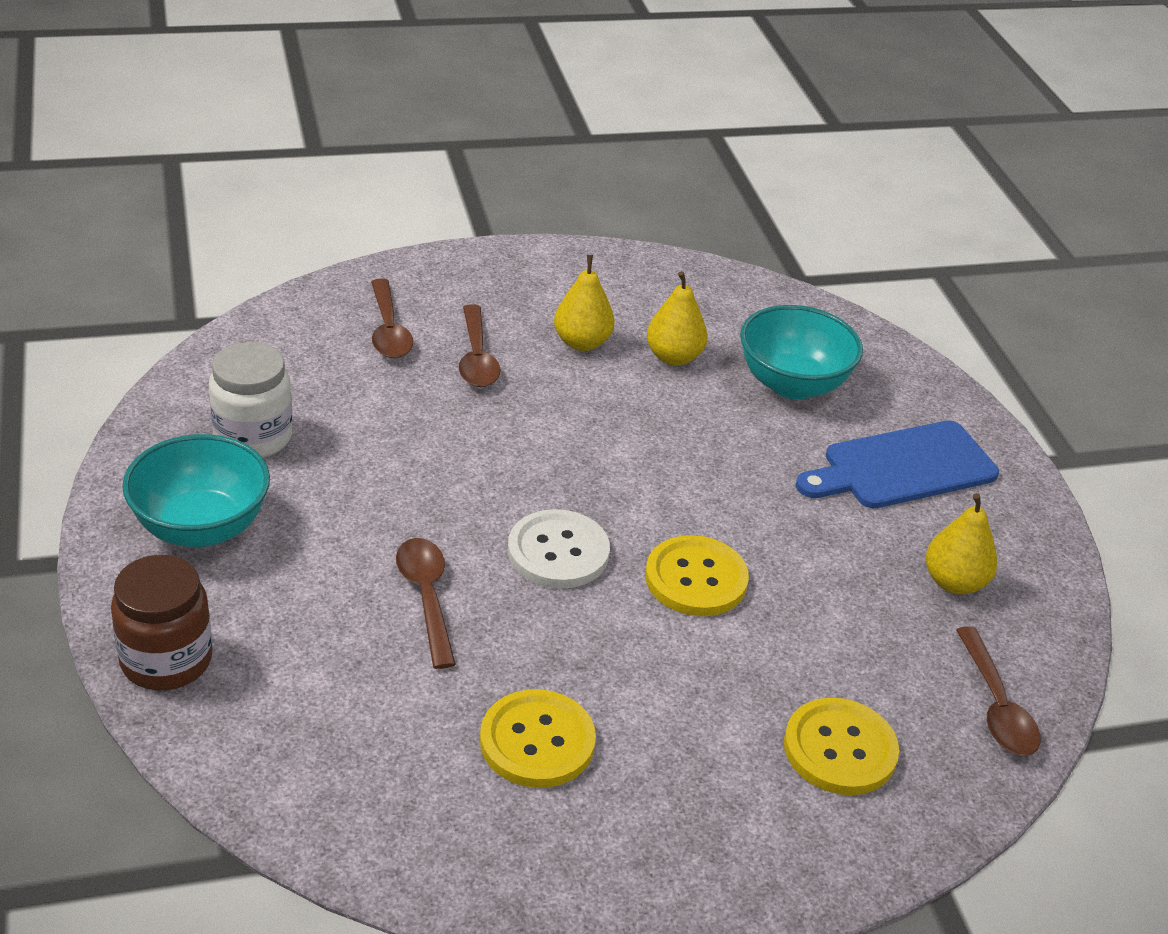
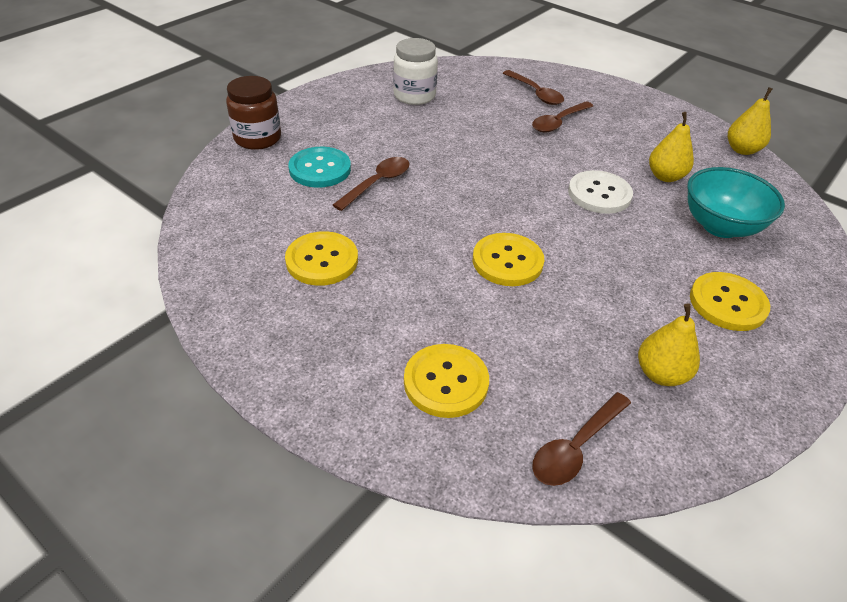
camera: 55 degrees right, 5 degrees up
turquoise bowl [122,434,270,547] -> none
brown spoon [371,279,413,358] -> brown spoon turned 75 degrees counterclockwise [503,70,564,105]
white button [508,509,610,588] -> white button moved to [568,170,633,214]
yellow pear [554,255,615,351] -> yellow pear moved to [728,87,772,155]
blue cutting board [796,420,999,508] -> yellow button [690,272,770,331]
none -> turquoise button [288,147,351,188]

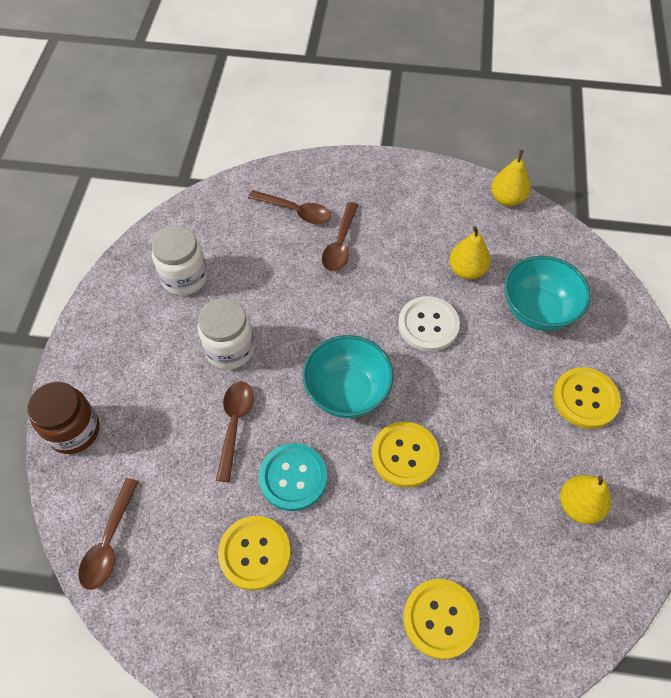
camera: 30 degrees left, 15 degrees up
turquoise button [288,147,351,188] -> turquoise button moved to [259,443,327,511]
brown spoon [532,392,631,486] -> brown spoon moved to [78,478,139,590]
none -> white jar [198,298,255,369]
none -> turquoise bowl [302,335,394,418]

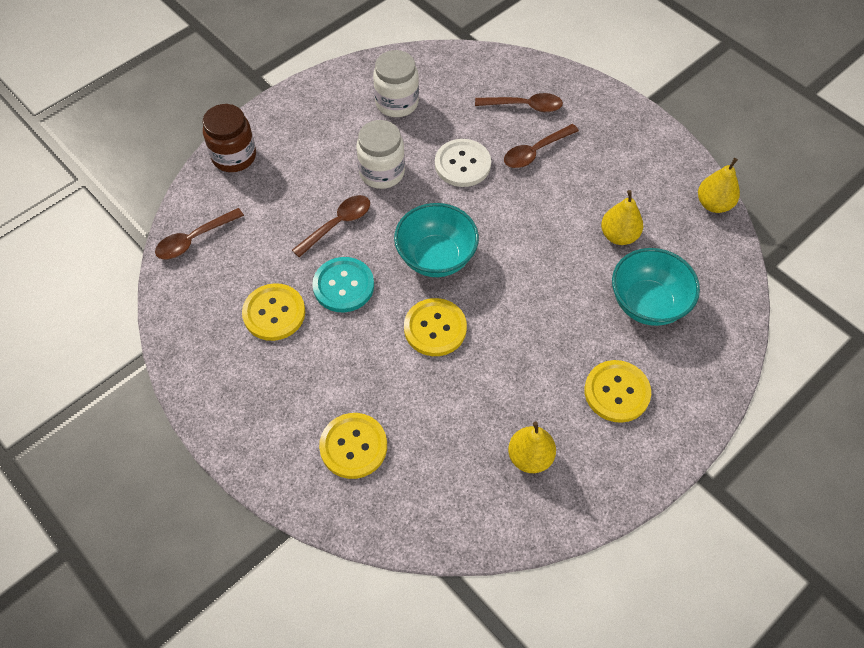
camera: 40 degrees right, 0 degrees up
brown spoon [248,190,331,224] -> brown spoon turned 60 degrees counterclockwise [475,93,563,112]
white button [398,296,460,352] -> white button moved to [435,139,491,187]

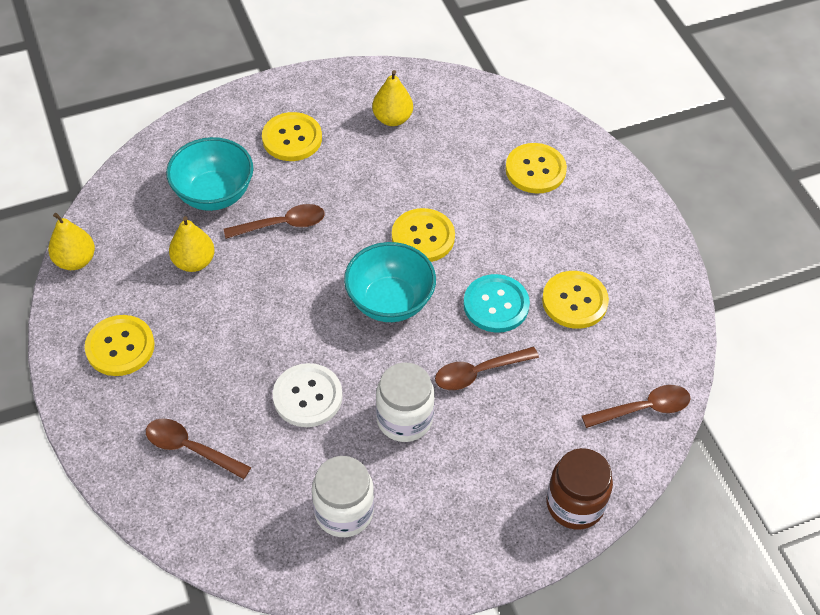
camera: 160 degrees left, 5 degrees down
brown spoon [504,124,579,168] -> brown spoon moved to [224,204,325,239]
none -> yellow button [85,315,155,376]

